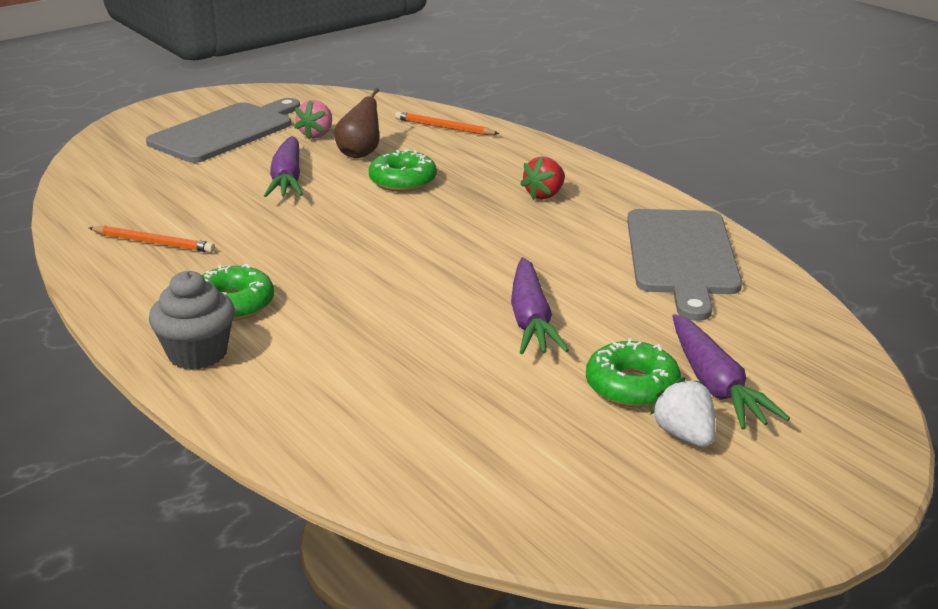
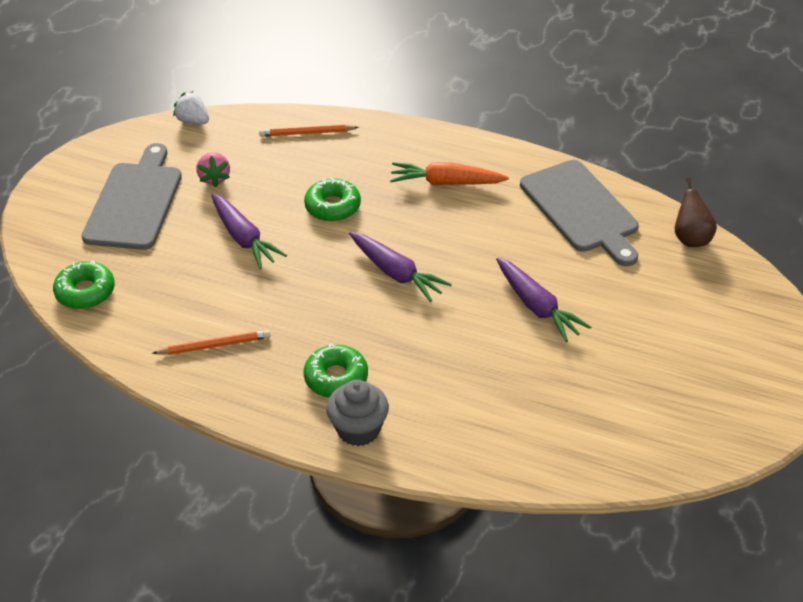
camera: 30 degrees left, 15 degrees up
brown pear [334,88,379,158] -> brown pear moved to [675,177,717,247]
red strawberry [520,157,565,200] -> orange carrot [390,162,509,185]
green donut [586,338,681,407] -> green donut moved to [53,260,115,309]
white strawberry [650,377,715,447] -> white strawberry moved to [173,91,209,124]
purple carrot [673,314,790,430] -> purple carrot moved to [349,232,452,302]

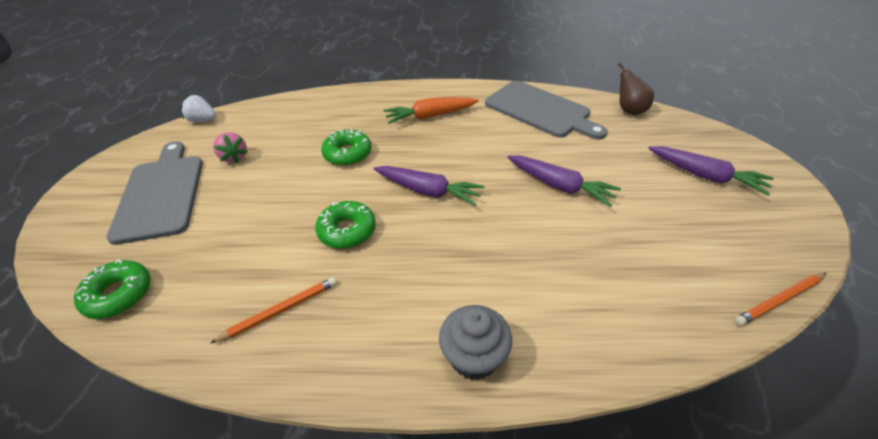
camera: 20 degrees left, 0 degrees up
purple carrot [211,193,287,269] -> purple carrot moved to [648,146,774,196]
orange pencil [259,125,359,137] -> orange pencil moved to [734,273,826,326]
green donut [303,344,368,397] -> green donut moved to [315,201,376,249]

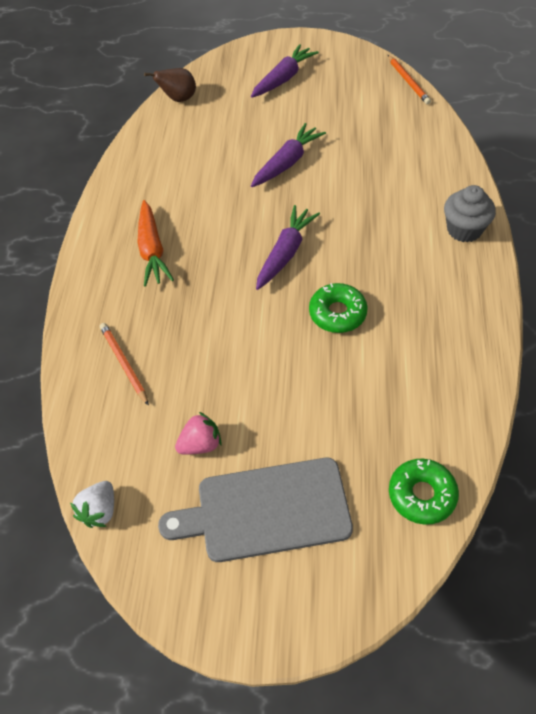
camera: 85 degrees left, 10 degrees up
orange pencil [210,277,337,343] -> orange pencil moved to [100,323,149,406]
green donut [321,129,371,166] -> none
grey cutting board [485,80,608,139] -> none

